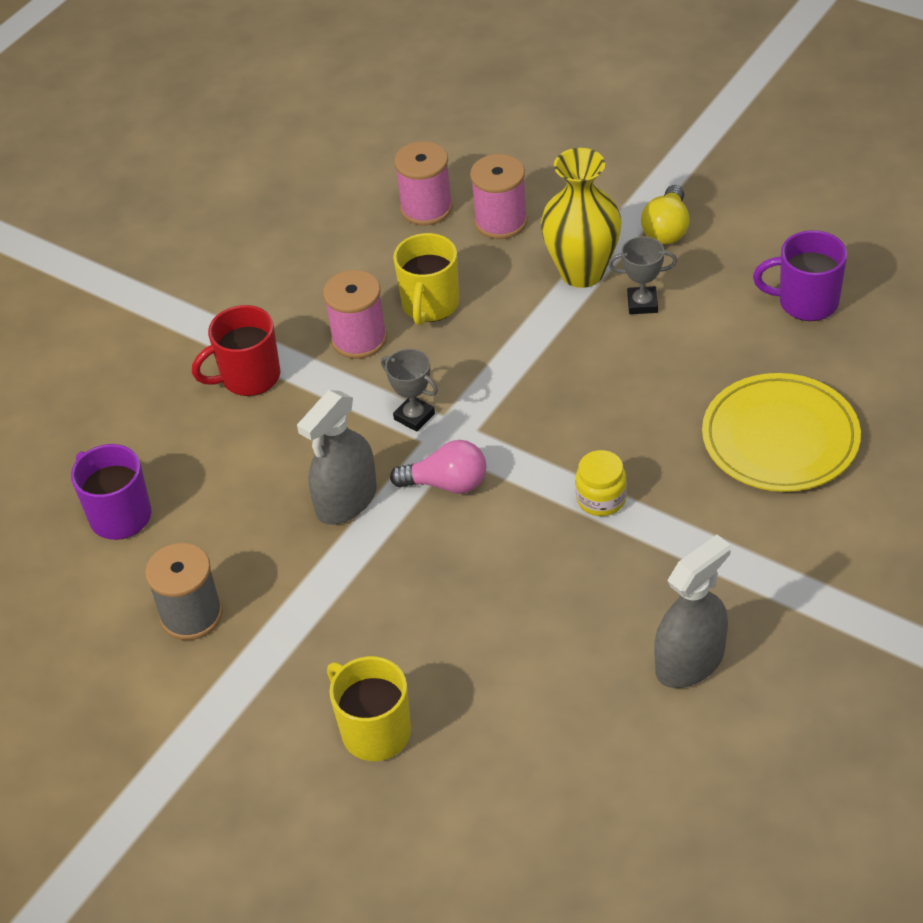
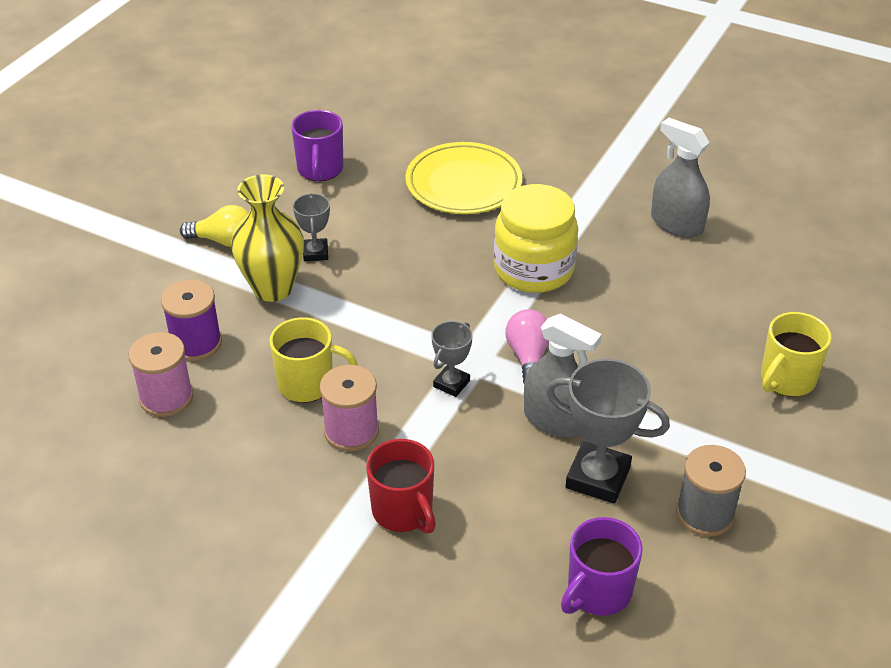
camera: 100 degrees left, 5 degrees down
pink spool [470,154,528,239] -> purple spool [161,280,222,361]
yellow jar [575,450,627,516] -> yellow jar [494,184,578,293], size x2.04
none -> grey trophy [546,359,670,504]

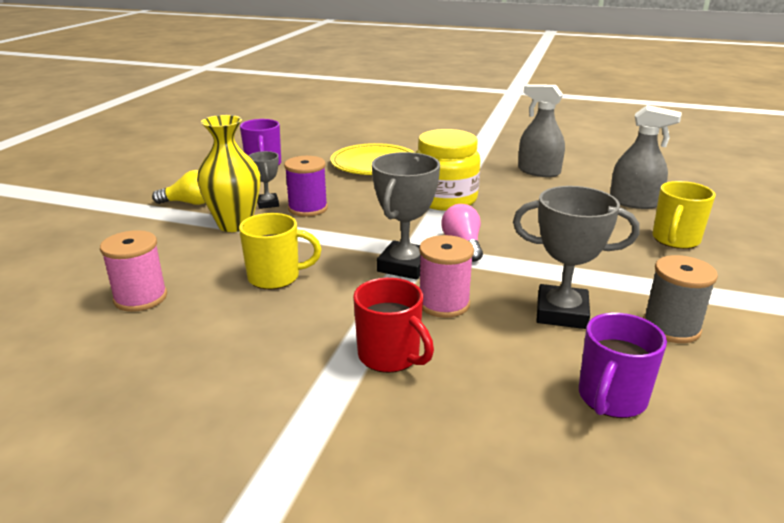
camera: 10 degrees left, 15 degrees down
purple spool [161,280,222,361] -> purple spool moved to [284,156,328,217]
pink spool [320,365,379,452] -> pink spool moved to [419,235,474,318]
grey trophy [432,321,473,397] -> grey trophy [372,152,440,280], size x1.79
grey spray bottle [524,313,602,438] -> grey spray bottle moved to [610,105,682,209]

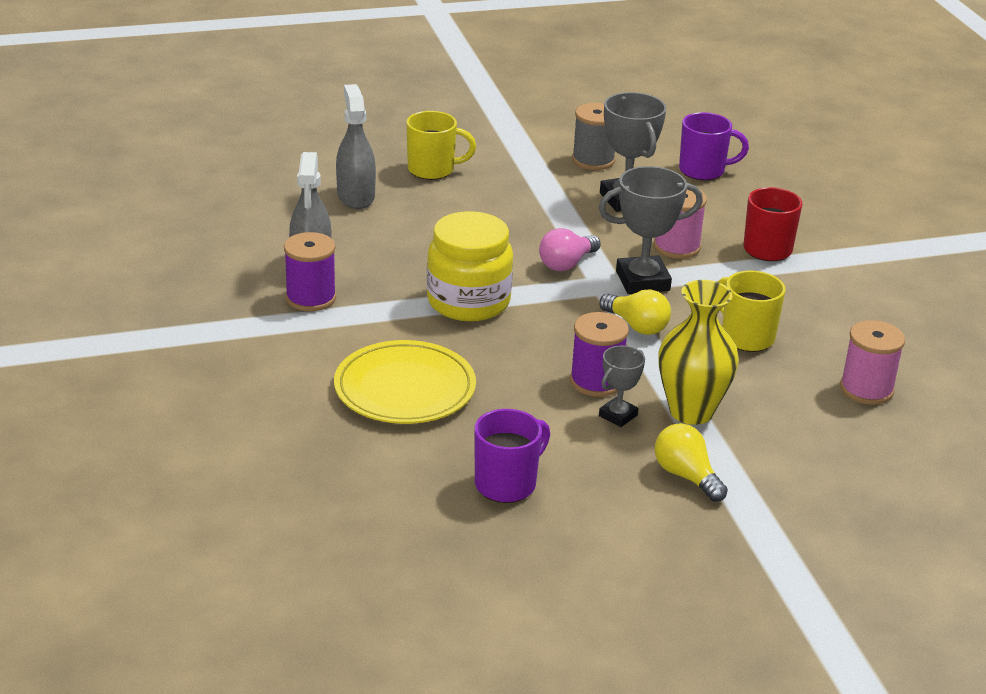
camera: 125 degrees left, 5 degrees up
none -> purple spool [284,232,336,311]
none -> yellow light bulb [599,289,671,335]

